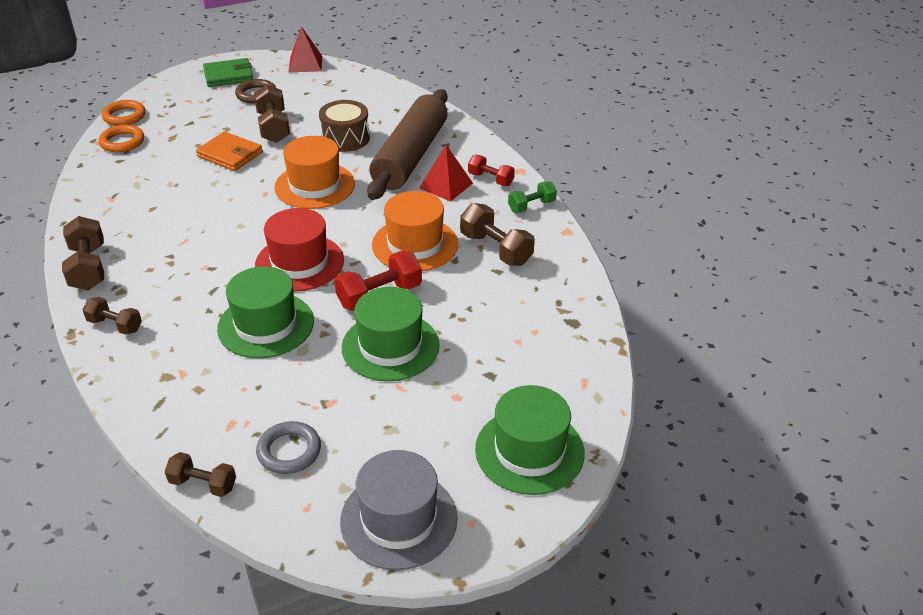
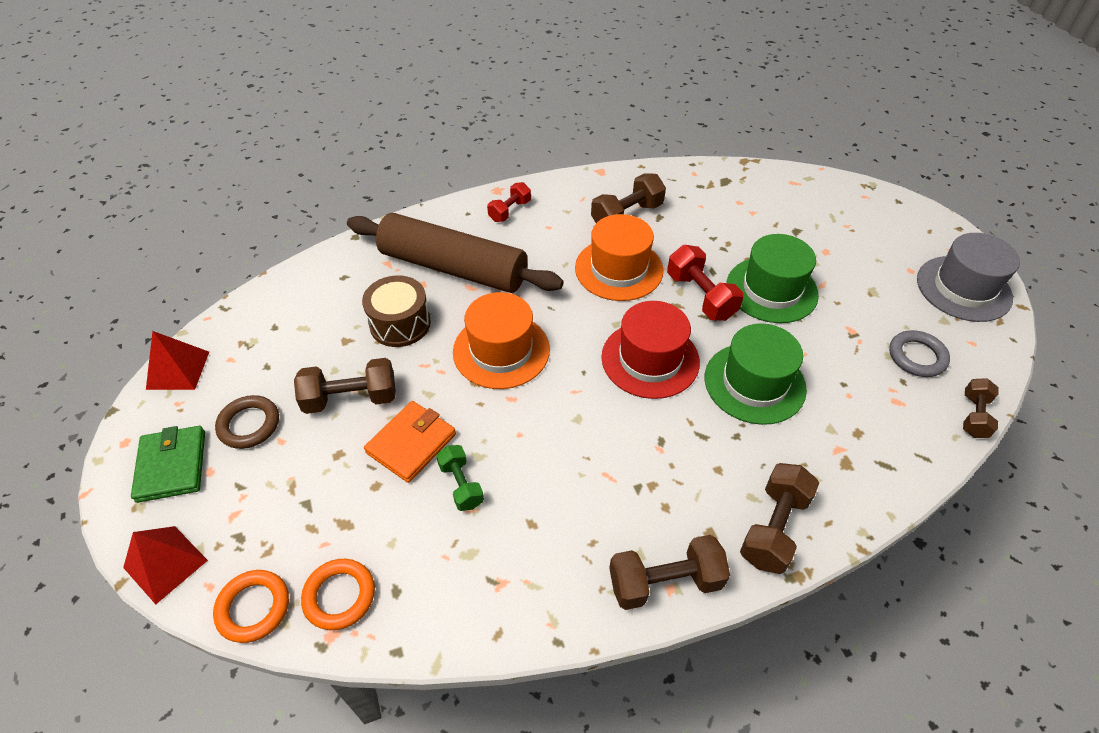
camera: 85 degrees left, 10 degrees up
brown dumbbell [83,297,142,335] -> brown dumbbell [740,463,819,574], size x1.57
red pyramid [419,145,473,201] -> red pyramid moved to [123,526,208,604]
green hat [475,385,585,495] -> none
green dumbbell [508,181,557,213] -> green dumbbell moved to [436,445,484,511]

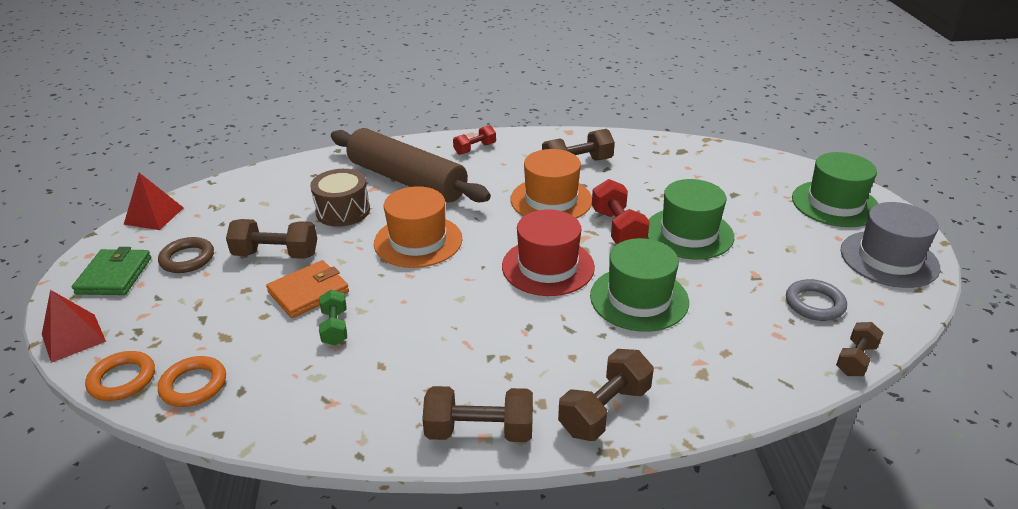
camera: 15 degrees right, 15 degrees down
none -> green hat [792,152,878,227]

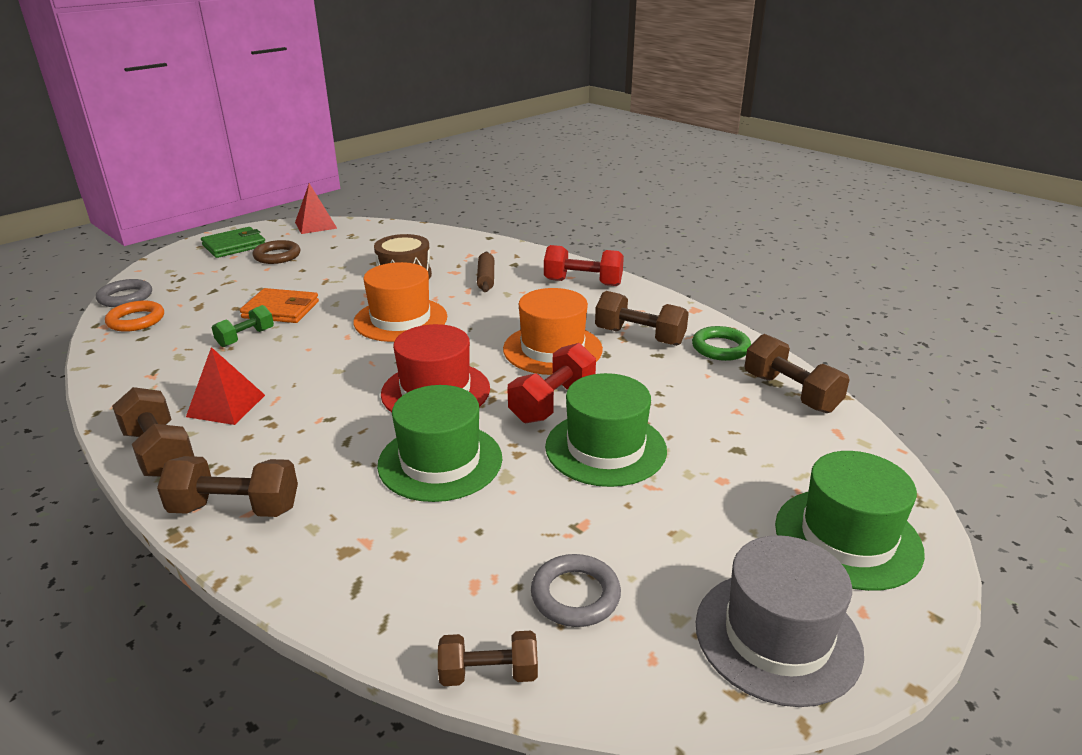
camera: 50 degrees right, 5 degrees down
red pyramid [42,290,106,363] -> red pyramid moved to [186,347,265,425]
orange ring [85,351,155,401] -> grey ring [96,279,152,307]
brown dumbbell [226,219,317,259] -> brown dumbbell moved to [745,334,850,413]
brown rolling pin [331,128,491,203] -> brown rolling pin [477,252,494,292], size x0.41
red dumbbell [453,125,496,155] -> red dumbbell [544,245,624,286], size x1.57
none -> green ring [692,326,751,361]

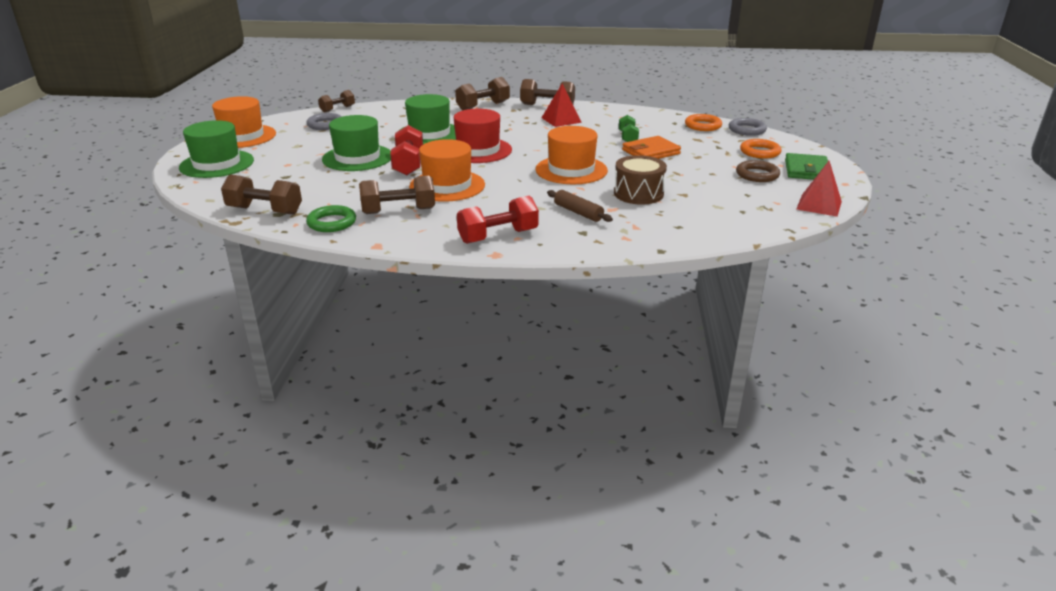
camera: 140 degrees right, 0 degrees up
grey hat [696,535,864,707] -> orange hat [212,96,276,148]
none -> orange ring [740,139,782,159]

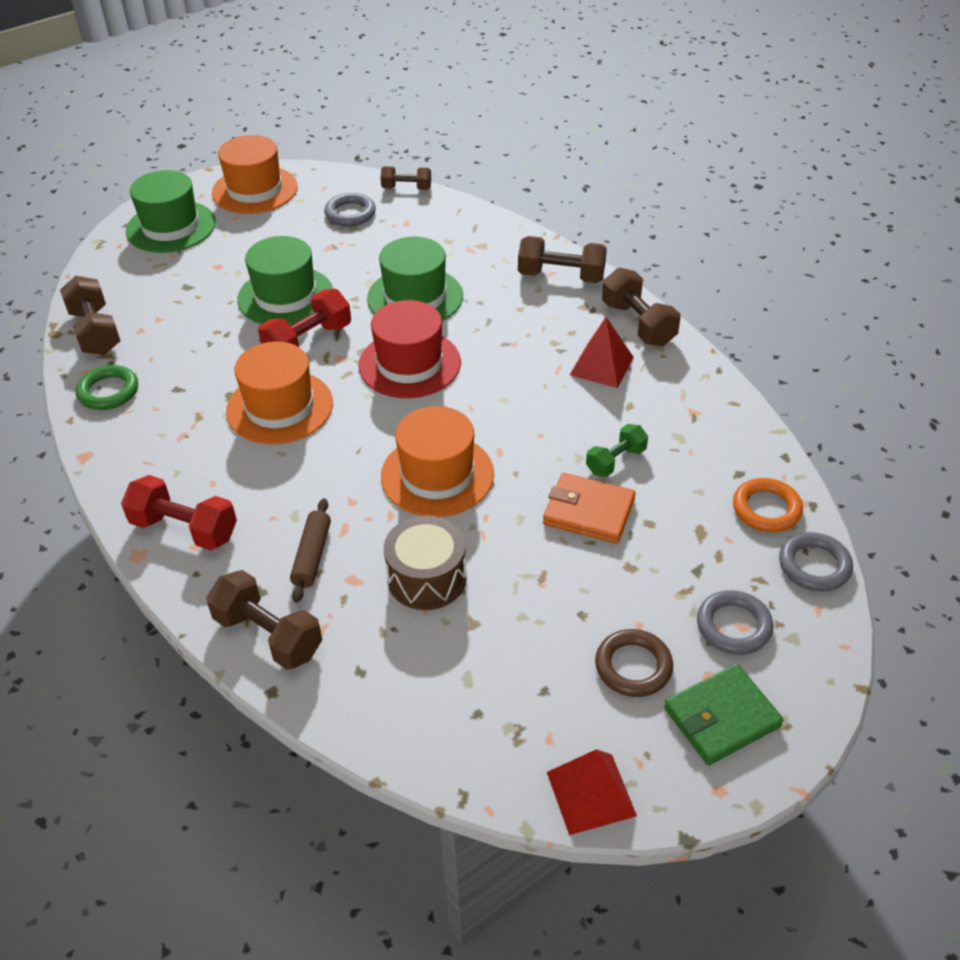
camera: 50 degrees right, 15 degrees up
brown dumbbell [359,176,435,214] -> brown dumbbell moved to [206,570,322,670]
orange ring [740,139,782,159] -> grey ring [697,590,773,655]

